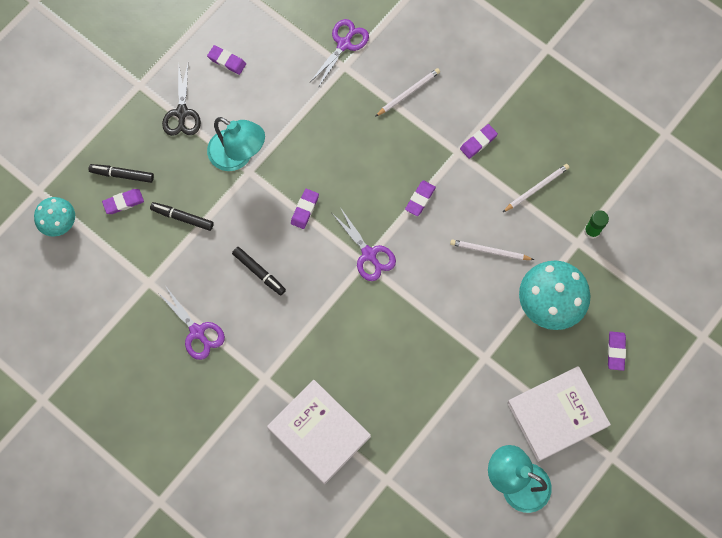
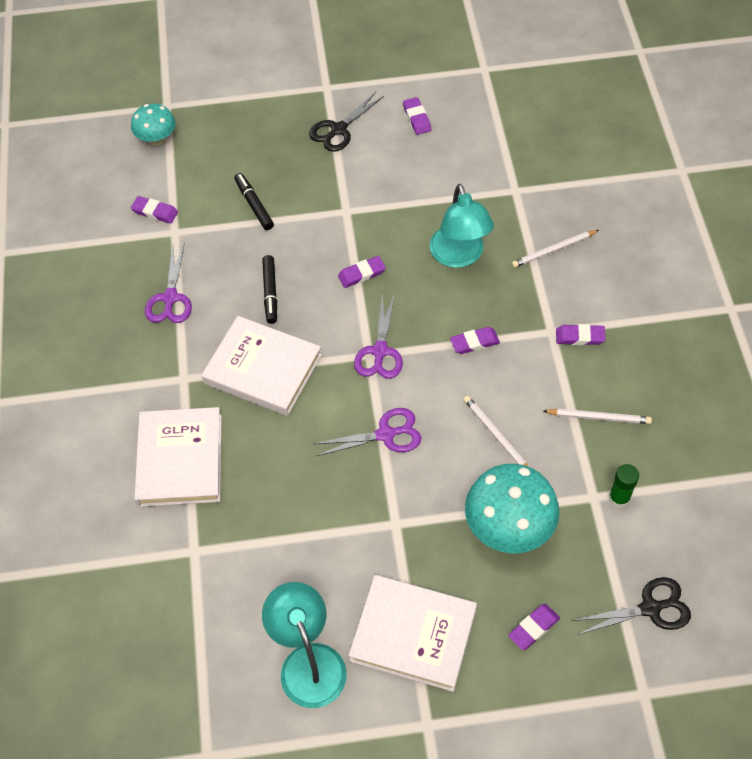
camera: 45 degrees right, 15 degrees down
black marker [88,164,154,183] -> none
purple eraser [102,189,144,214] -> purple eraser moved to [131,196,178,224]
turquoise lamp [207,117,265,171] -> turquoise lamp moved to [430,184,494,268]
purple scissors [310,19,369,88] -> purple scissors moved to [314,408,422,456]
white pencil [375,68,440,117] -> white pencil turned 150 degrees clockwise [512,230,599,268]
none -> white book [202,316,322,416]
none -> black scissors [573,577,691,635]

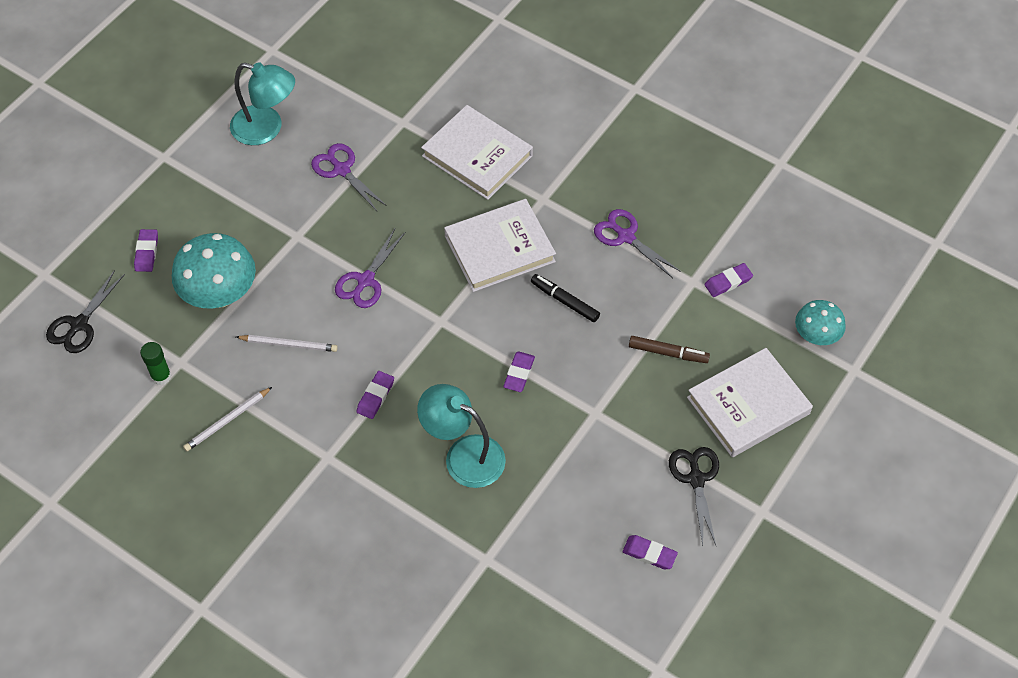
camera: 130 degrees right, 0 degrees up
black marker [234,173,274,230] -> brown marker [629,336,710,363]
white book [349,575,477,692] -> white book moved to [687,348,813,457]
purple scissors [354,295,403,379] -> purple scissors moved to [311,143,387,211]
white pencil [512,230,599,268] -> none
purple eraser [556,324,606,345] -> none

